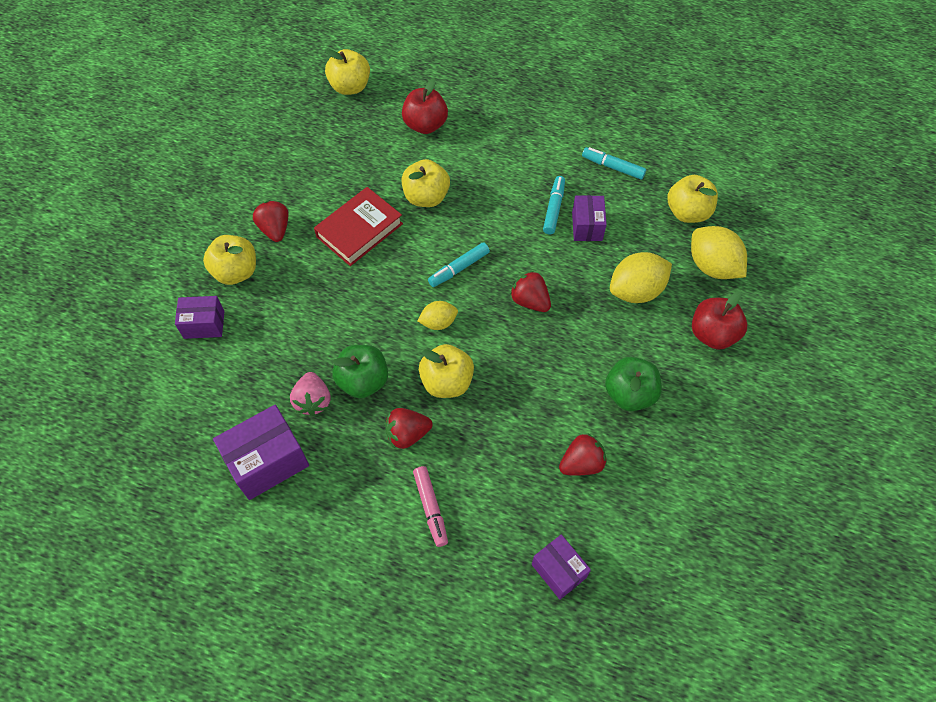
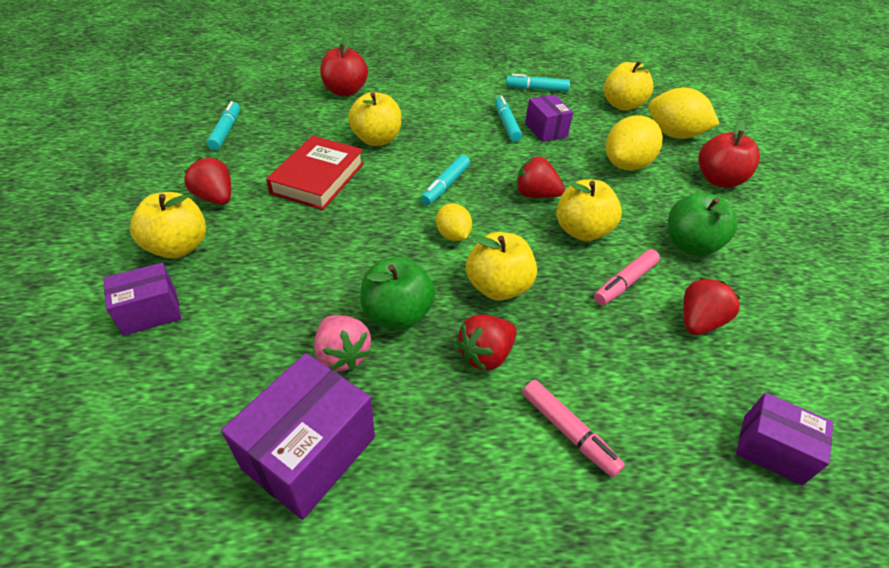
camera: 25 degrees left, 15 degrees down
yellow apple [325,49,370,95] -> yellow apple moved to [557,179,622,241]
yellow lemon [418,301,458,330] -> yellow lemon turned 75 degrees counterclockwise [436,203,472,241]
none -> turquoise marker [207,101,240,151]
none -> pink marker [594,249,660,305]

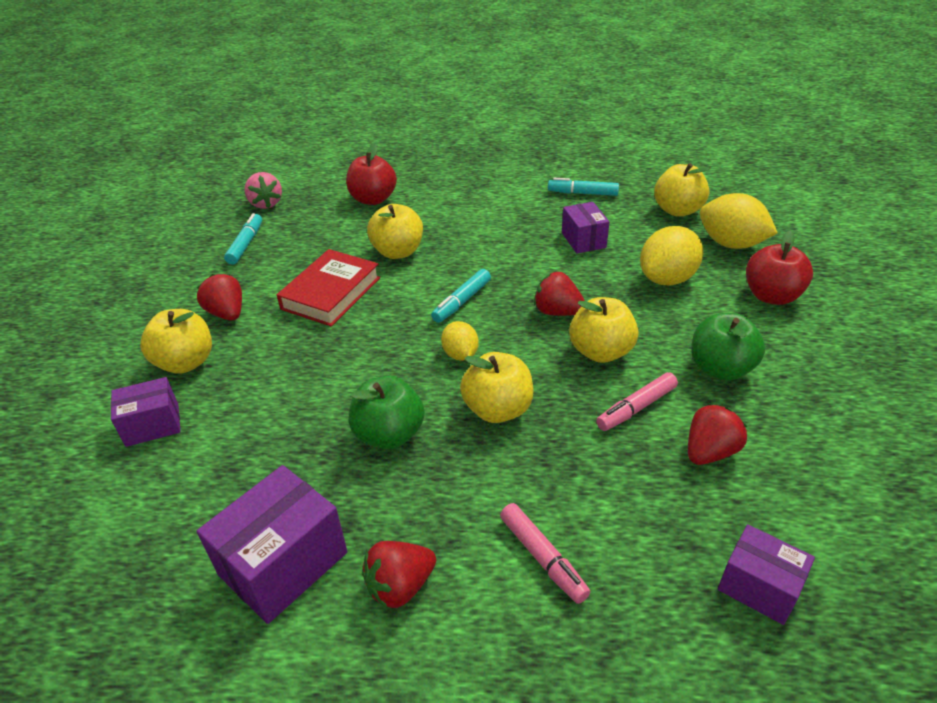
camera: 10 degrees right, 5 degrees down
pink strawberry [314,315,371,371] -> pink strawberry moved to [244,172,282,209]
red strawberry [456,314,517,371] -> red strawberry moved to [362,541,436,609]
turquoise marker [495,96,522,142] -> none

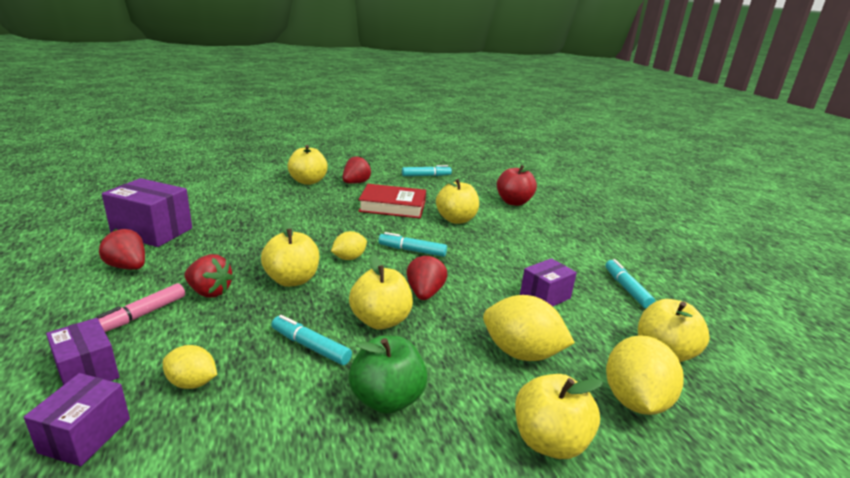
camera: 65 degrees right, 15 degrees down
purple box [111,377,181,447] -> purple box moved to [46,318,119,385]
pink strawberry [244,172,282,209] -> none
green apple [349,376,425,449] -> none
pink marker [596,372,678,431] -> turquoise marker [271,315,352,365]
red strawberry [688,403,748,465] -> red strawberry moved to [184,254,234,298]
red apple [746,230,813,305] -> yellow apple [515,374,603,459]
none -> yellow lemon [163,345,217,389]

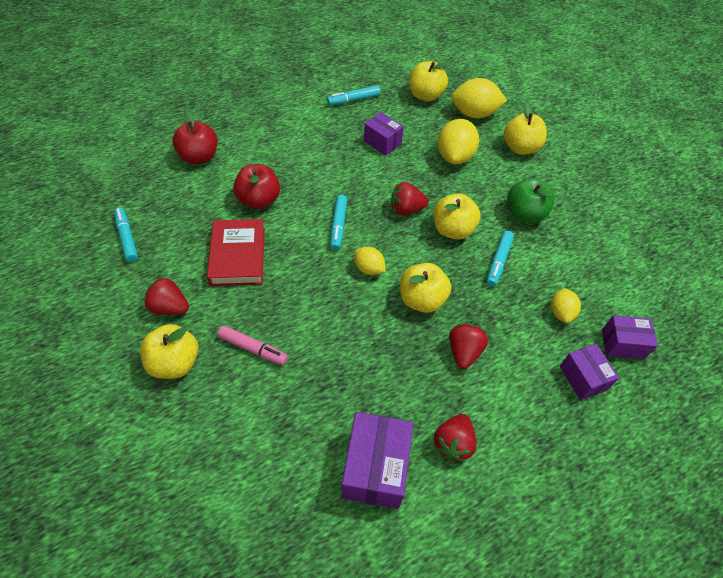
camera: 100 degrees left, 30 degrees up
purple box [46,318,119,385] -> purple box turned 60 degrees counterclockwise [560,344,619,400]
pink marker [97,283,185,332] -> pink marker moved to [218,326,288,365]
yellow apple [436,177,479,224] -> red apple [233,164,280,209]

